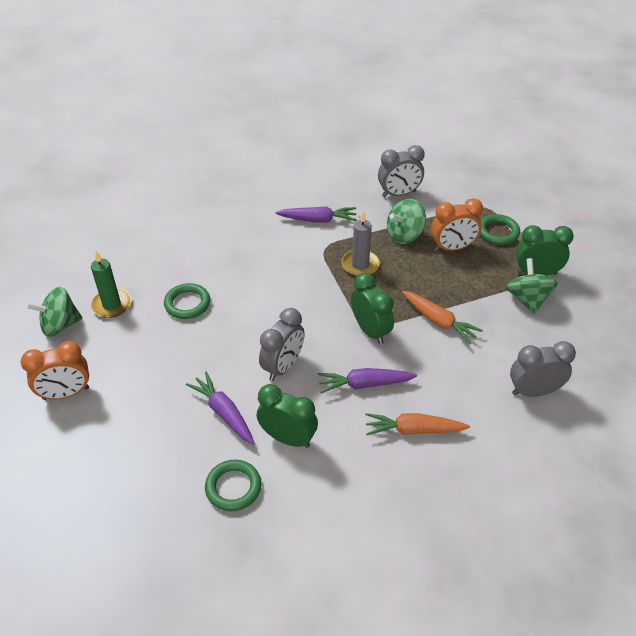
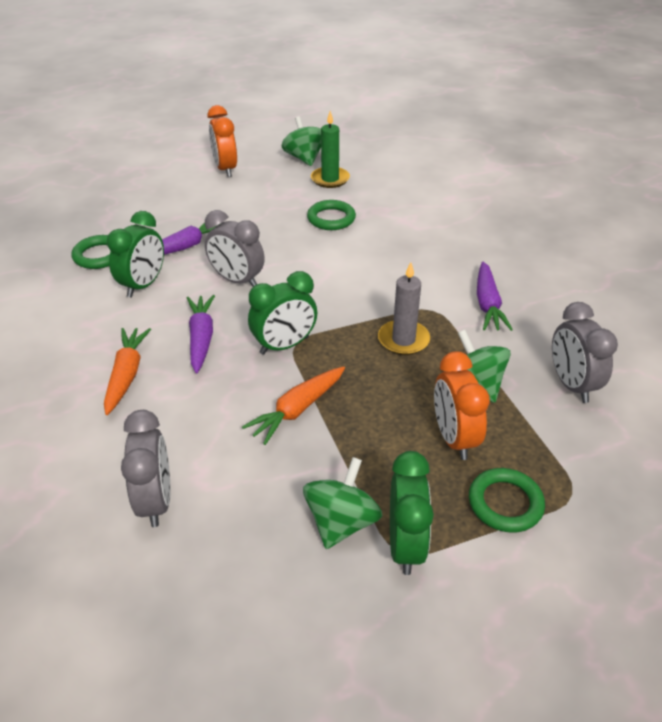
camera: 90 degrees right, 5 degrees down
green spinning top [506,258,558,314] -> green spinning top turned 60 degrees counterclockwise [303,457,383,549]

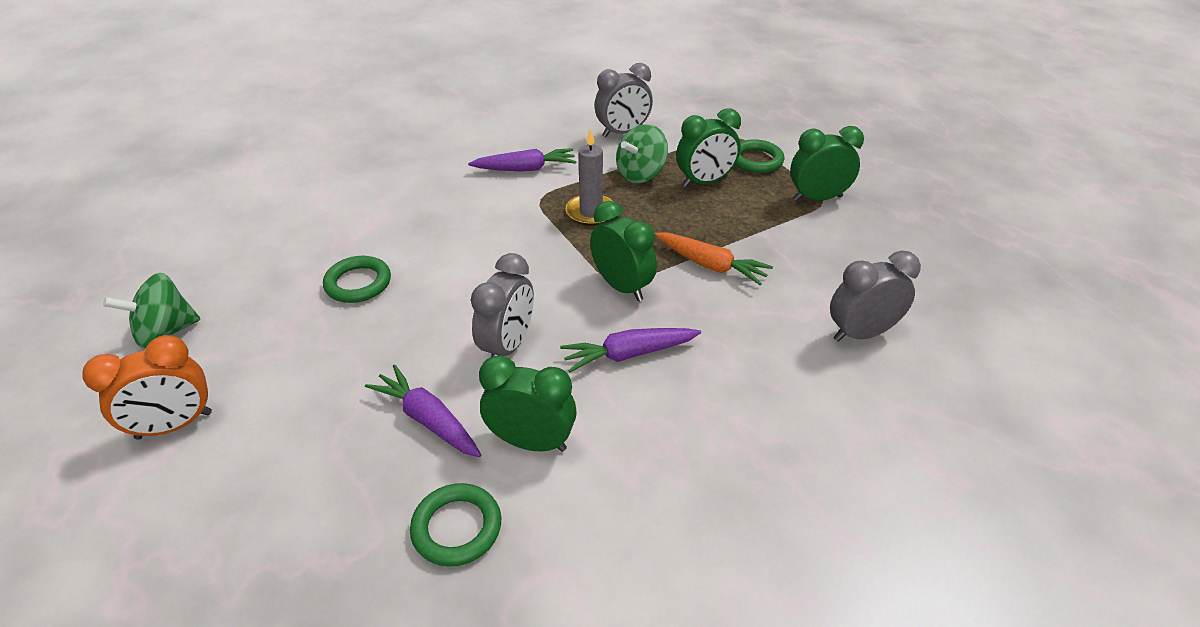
camera: 100 degrees left, 0 degrees up
orange carrot [104,328,151,415] -> none
green spinning top [303,457,383,549] -> none
green candle [311,111,350,188] -> none
orange clock [434,351,490,460] -> green clock [676,108,741,187]

